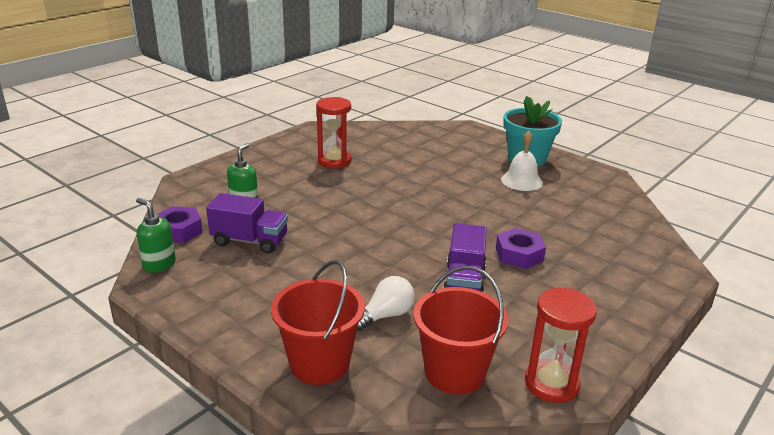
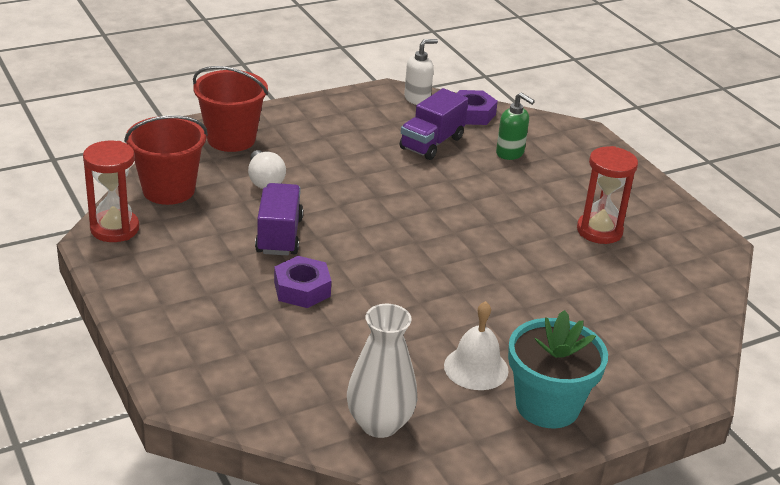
camera: 110 degrees right, 5 degrees up
green soap dispenser [136,198,176,273] -> white soap dispenser [404,39,438,105]
purple truck [443,223,487,293] -> purple truck turned 60 degrees clockwise [255,183,303,256]
none -> white vase [347,304,417,438]

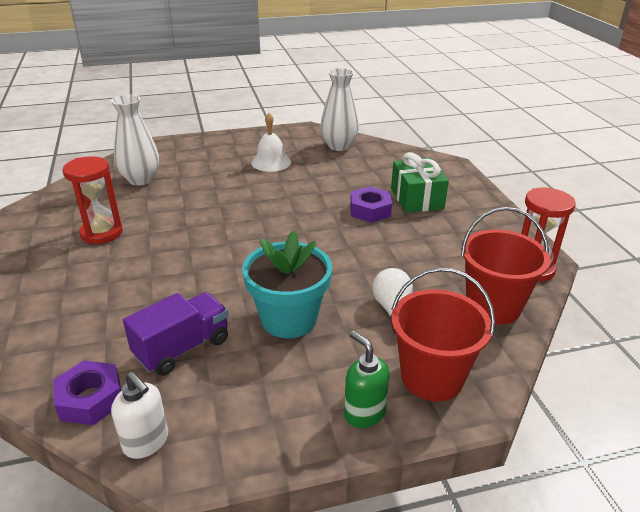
camera: 165 degrees left, 0 degrees up
purple truck [255,183,303,256] -> none
white soap dispenser [404,39,438,105] -> white soap dispenser turned 120 degrees counterclockwise [111,372,168,459]
green soap dispenser [496,92,535,160] -> green soap dispenser moved to [344,331,390,428]
turquoise flower pot [508,310,608,428] -> turquoise flower pot moved to [242,231,332,338]
none -> white vase [111,94,159,186]
none -> green gift [391,152,449,213]

